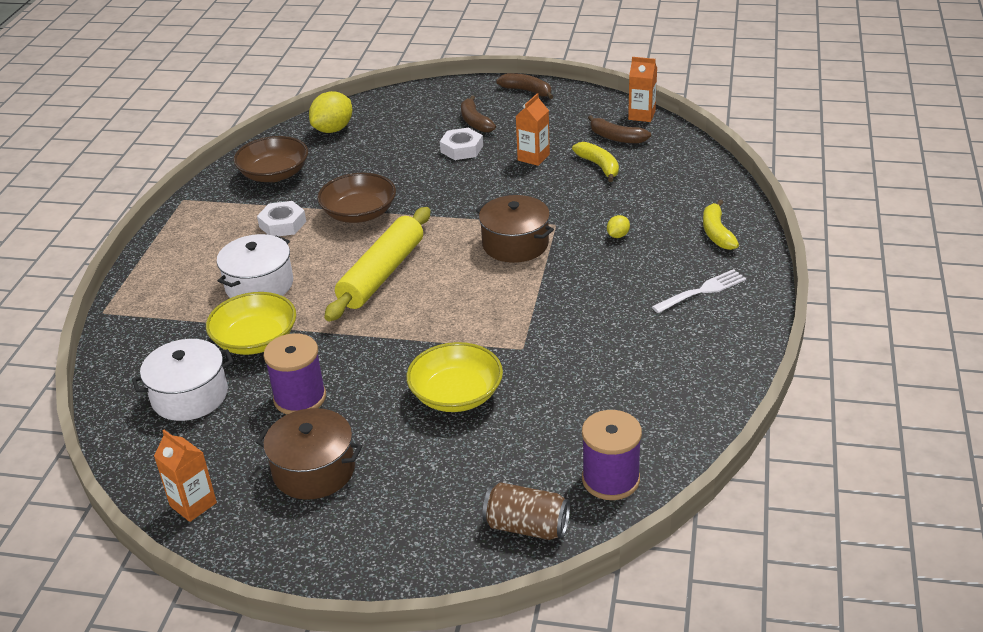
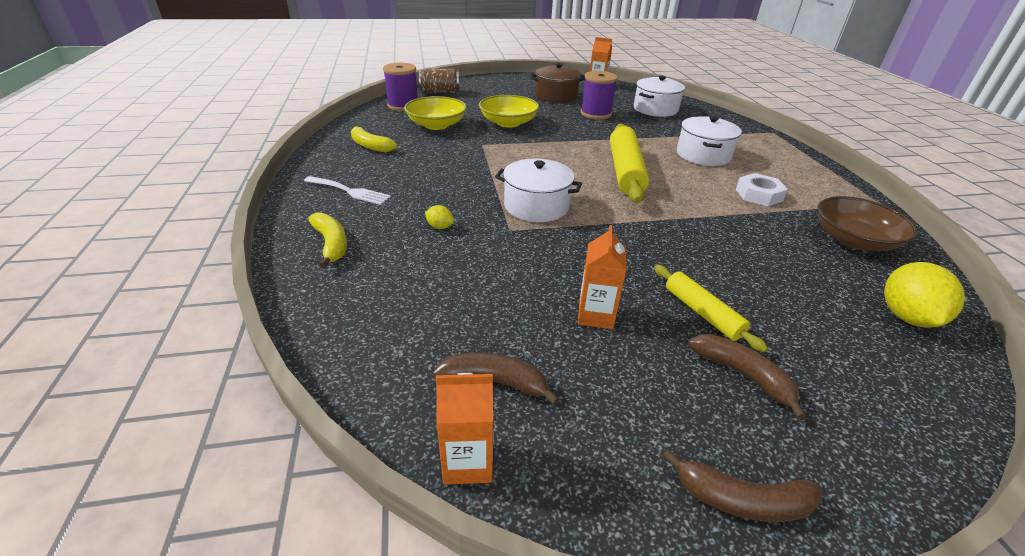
camera: 155 degrees right, 0 degrees up
yellow bowl [206,292,296,355] -> yellow bowl moved to [404,96,467,130]
brown bowl [317,173,396,223] -> none
white nut [440,128,483,160] -> yellow rolling pin [654,265,768,352]
brown pot [476,195,554,263] -> white pot [495,159,582,222]
yellow banana [572,142,619,182] -> yellow banana moved to [351,125,397,152]
yellow lemon [607,215,630,238] -> yellow lemon turned 75 degrees counterclockwise [425,205,454,229]
white fork [652,269,746,313] -> white fork turned 105 degrees counterclockwise [304,176,391,205]

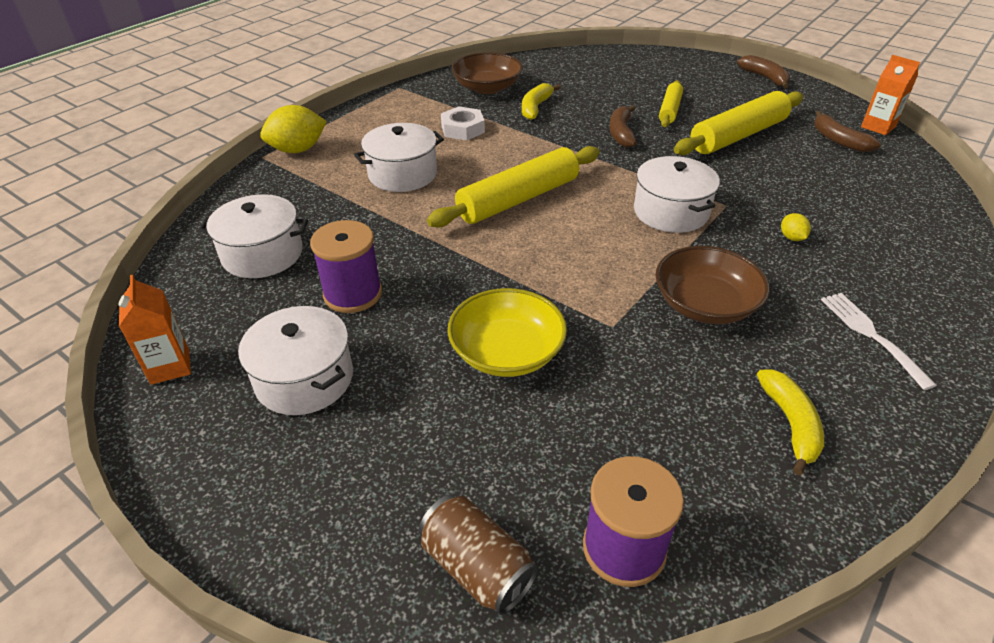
camera: 130 degrees left, 5 degrees up
yellow banana [308,212,347,268] -> yellow banana moved to [522,83,561,120]
yellow bowl [404,96,467,130] -> none
brown pot [530,63,585,103] -> white pot [238,306,353,415]
orange carton [578,225,627,329] -> yellow rolling pin [674,91,803,155]
brown banana [688,334,806,419] -> brown banana moved to [610,105,636,148]
yellow lemon [884,262,965,328] -> yellow lemon moved to [260,105,327,153]
none -> brown bowl [655,246,770,324]

